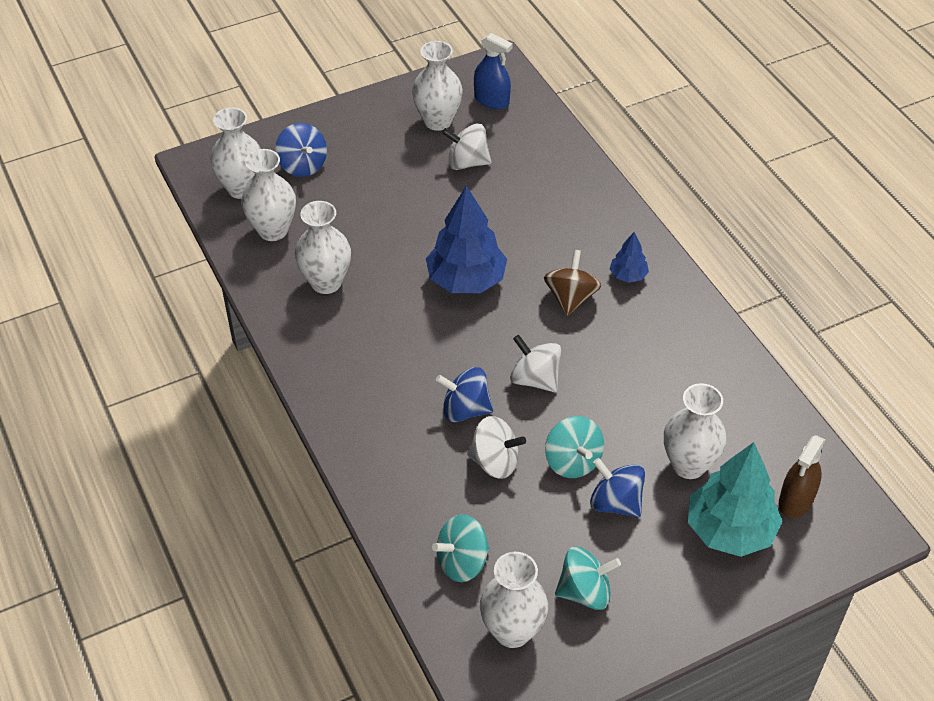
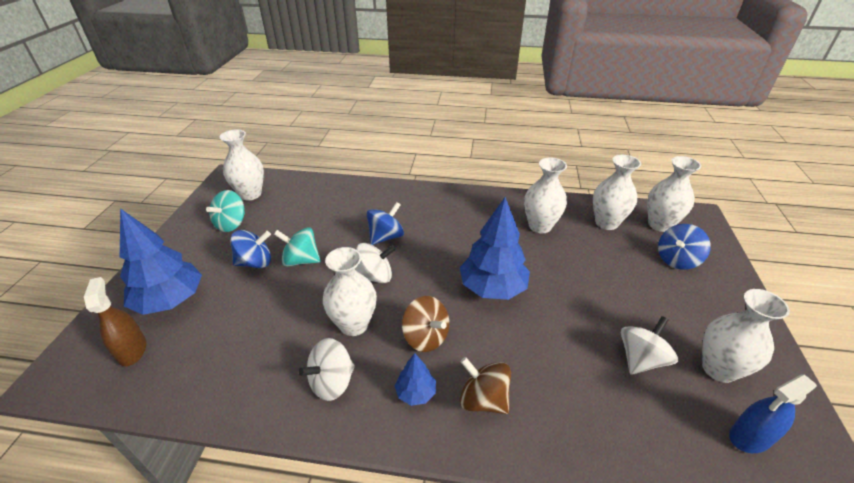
camera: 125 degrees right, 10 degrees down
blue spinning top [275,123,327,177] -> blue spinning top turned 45 degrees counterclockwise [658,224,711,270]
turquoise spinning top [432,514,490,582] -> none
white spinning top [467,416,526,479] -> white spinning top moved to [299,338,355,401]
white vase [664,383,727,479] -> white vase moved to [323,247,377,336]
turquoise tree [688,442,783,557] -> blue tree [120,208,202,315]
none -> brown spinning top [460,357,511,414]

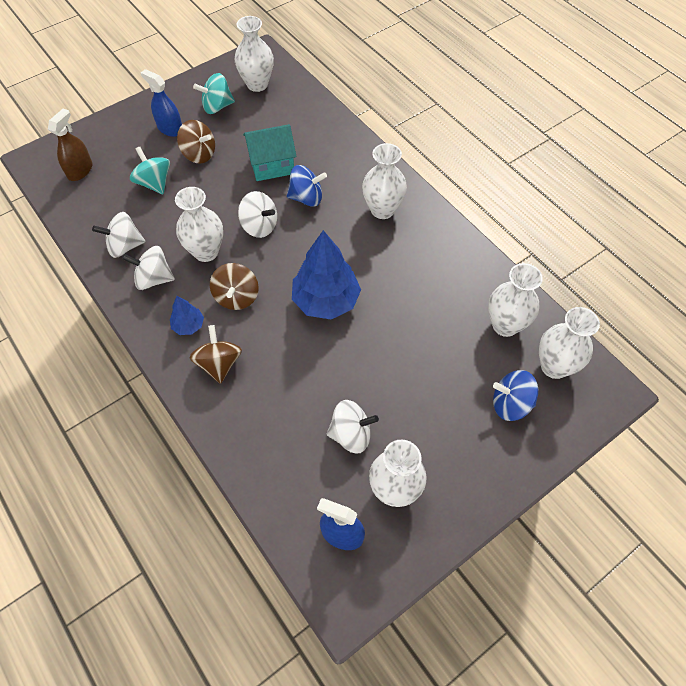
camera: 45 degrees right, 20 degrees up
blue tree [120,208,202,315] -> none
blue spinning top [230,230,271,268] -> brown spinning top [177,120,215,164]
turquoise spinning top [274,227,321,267] -> turquoise spinning top moved to [130,147,170,194]
white vase [524,157,567,233] -> white vase moved to [362,143,407,219]
none -> white spinning top [92,212,146,258]
none -> blue spray bottle [141,69,182,137]
none -> turquoise house [243,124,297,181]

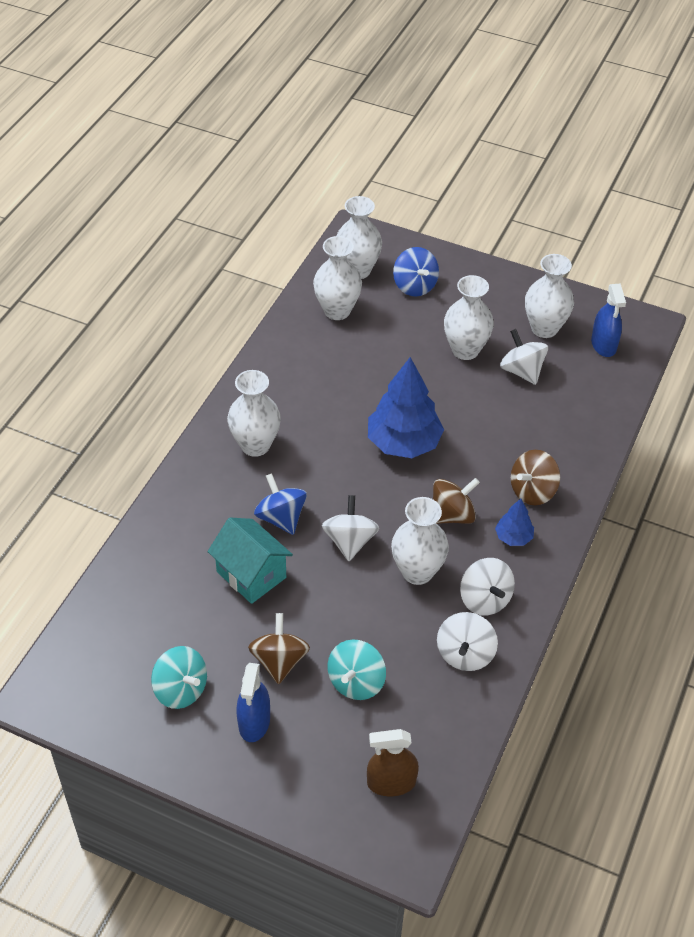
camera: 120 degrees left, 10 degrees down
white spinning top [92,212,146,258] -> white spinning top turned 60 degrees clockwise [437,612,498,671]
white vase [235,16,274,92] -> white vase moved to [444,275,494,360]

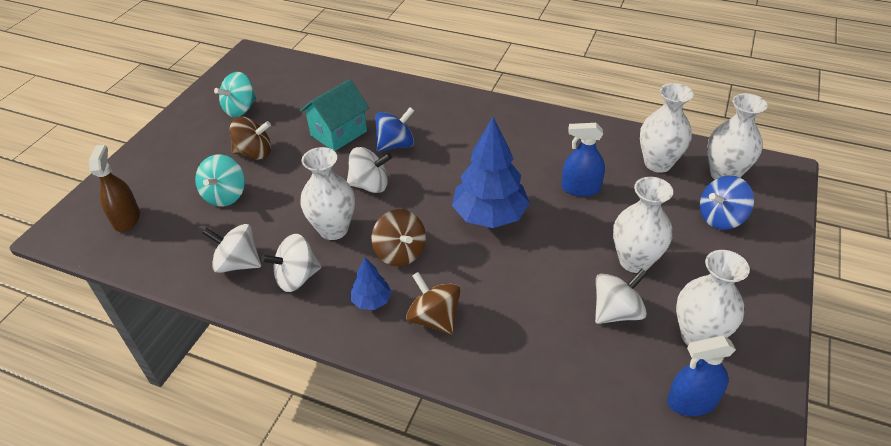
camera: 90 degrees right, 5 degrees down
white vase [227,370,281,457] -> none
blue spray bottle [236,663,270,742] -> blue spray bottle moved to [561,123,605,197]
turquoise spinning top [328,639,386,700] -> turquoise spinning top turned 105 degrees counterclockwise [195,154,245,207]

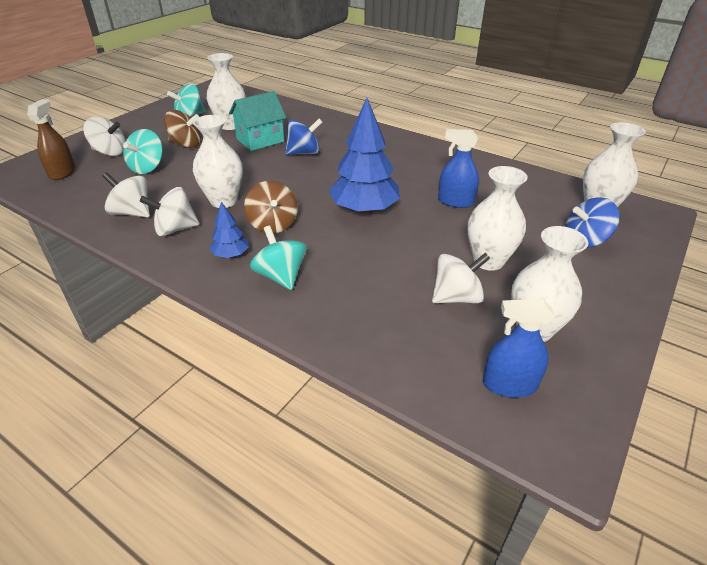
camera: 10 degrees right, 5 degrees down
white spinning top [347,147,392,193] -> white spinning top moved to [83,117,126,156]
brown spinning top [406,272,461,335] -> turquoise spinning top [250,226,307,290]
white vase [640,83,693,173] -> white vase moved to [207,53,246,130]

